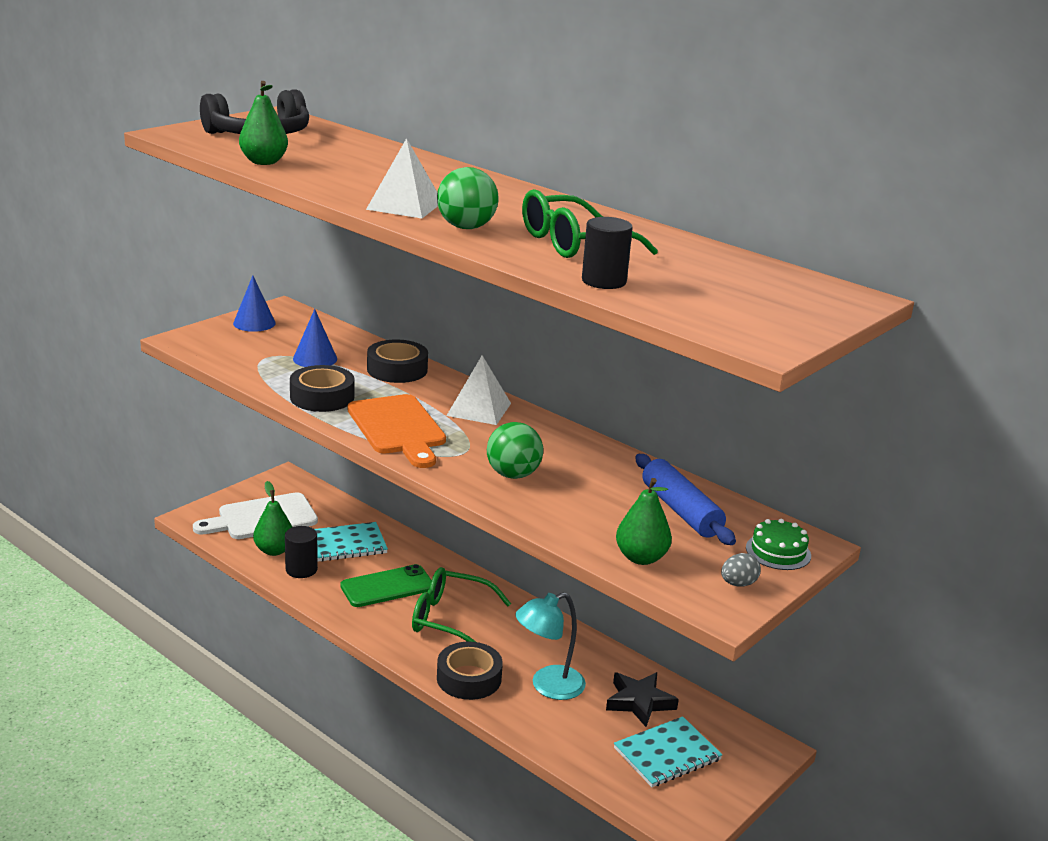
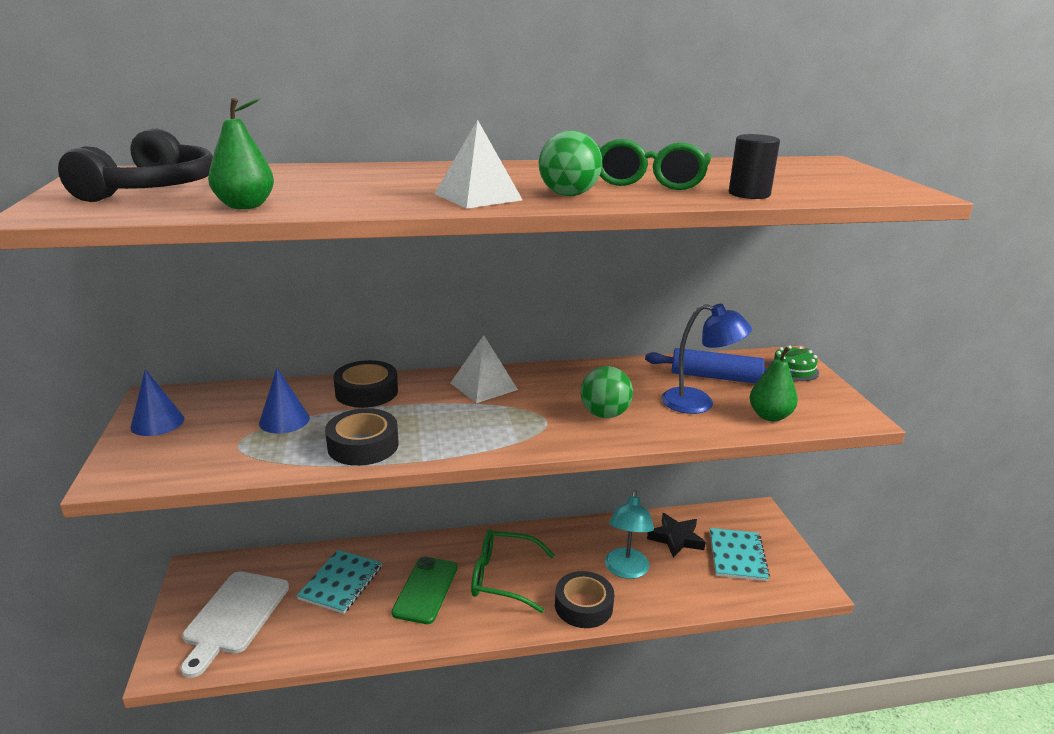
camera: 50 degrees left, 0 degrees up
green pear [253,481,292,556] -> none
black cylinder [285,526,318,578] -> none
orange cutting board [347,394,446,468] -> none
green glasses [412,567,511,642] -> green glasses turned 45 degrees clockwise [471,529,555,613]
grey egg [721,553,761,587] -> none
none -> blue lamp [662,304,752,414]

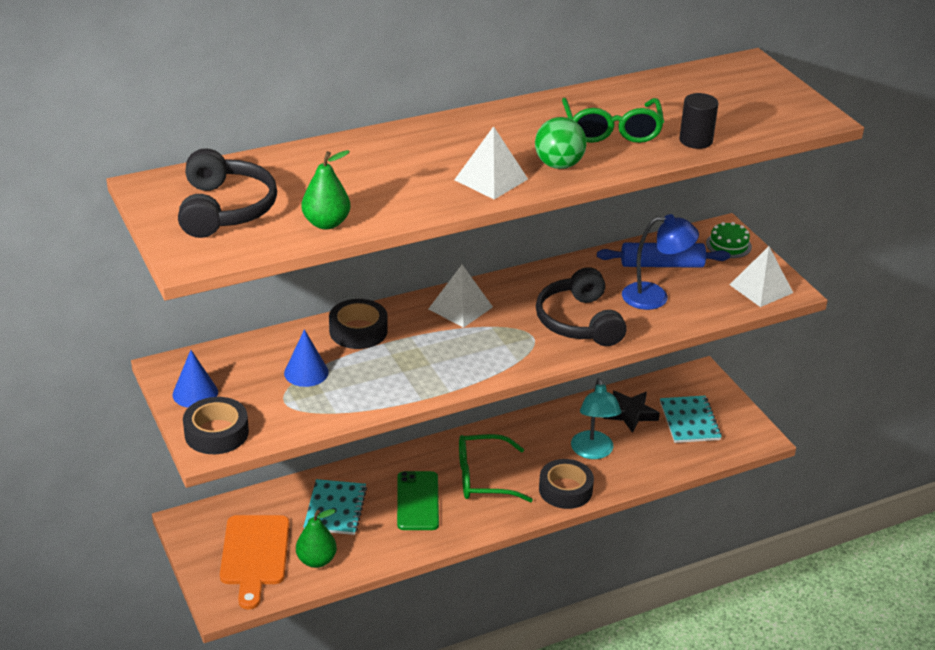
camera: 15 degrees left, 10 degrees up
white cutting board [181,571,289,678] -> orange cutting board [220,515,289,609]
black tape [325,408,399,466] -> black tape moved to [183,397,249,454]
green ball [580,366,633,418] -> black headphones [536,267,627,346]
green pear [749,347,809,421] -> green pear moved to [296,509,337,568]
none -> white pyramid [730,246,793,307]

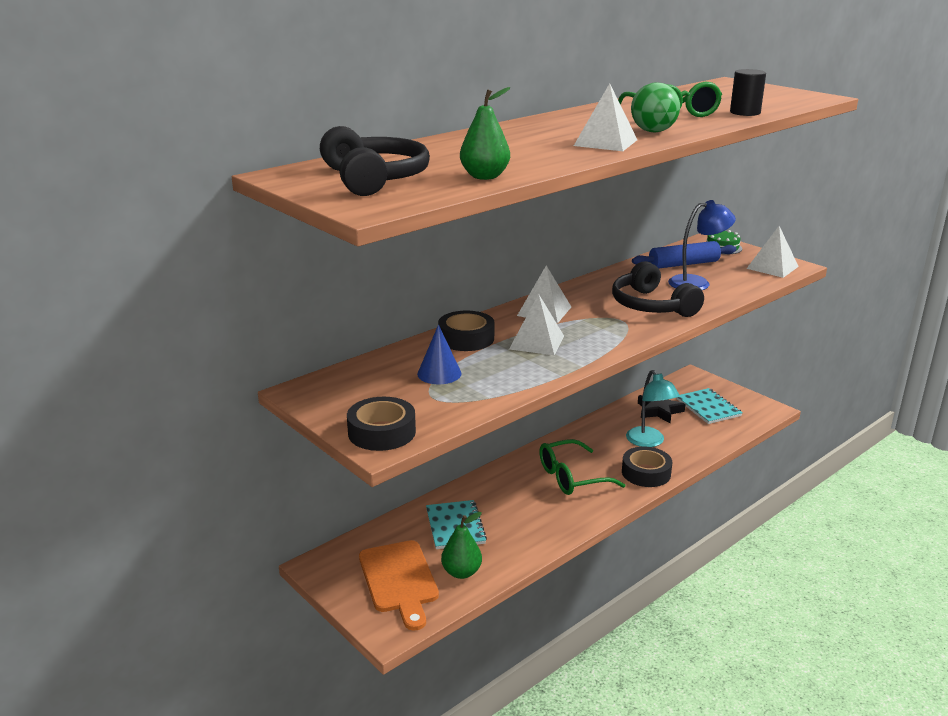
camera: 15 degrees left, 10 degrees down
blue cone [172,350,218,408] -> none
green phone [397,471,439,530] -> none
none -> white pyramid [509,294,564,355]

